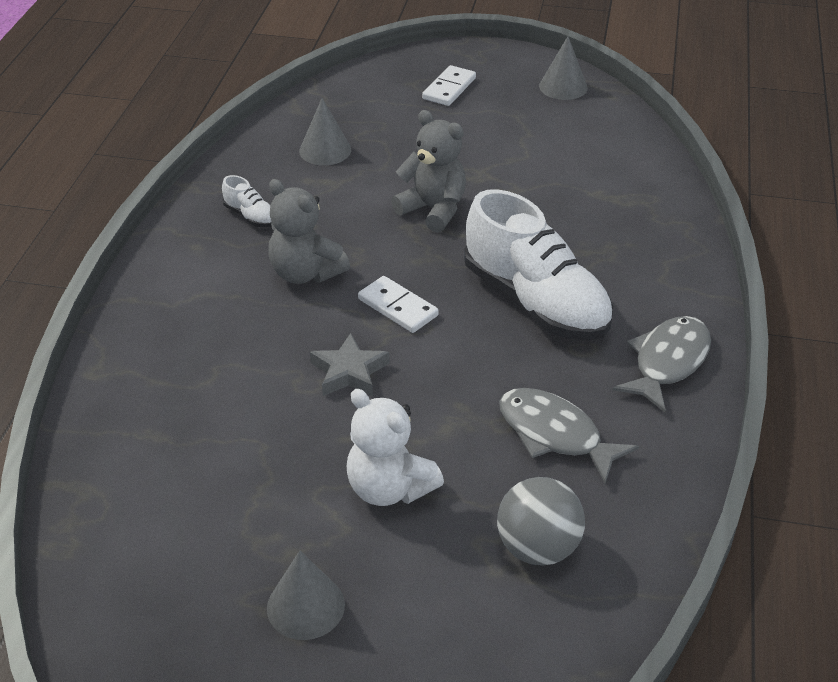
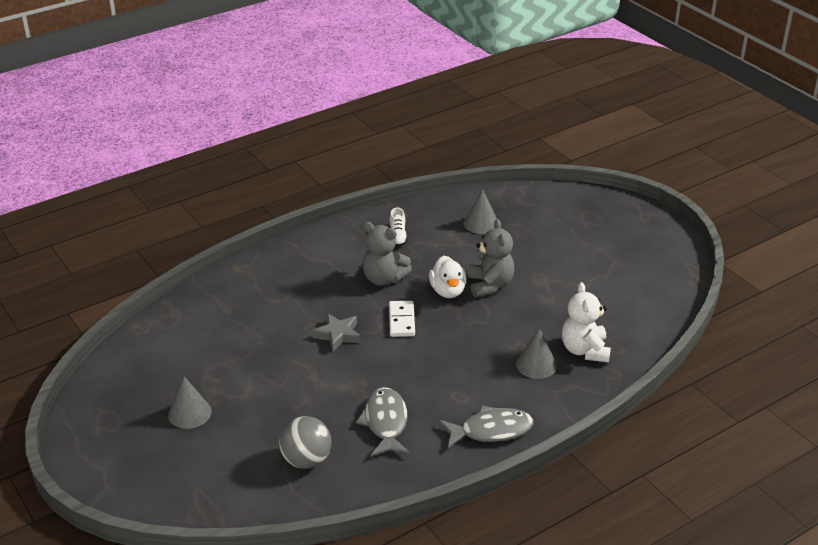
camera: 45 degrees right, 5 degrees down
grey teddy bear [268,179,350,284] -> grey teddy bear turned 60 degrees counterclockwise [362,222,412,286]
white teddy bear [347,389,444,506] -> white teddy bear moved to [562,282,611,363]
white domino [422,65,476,106] -> none
white shoe [464,189,613,340] -> none
grey cone [539,36,588,100] -> grey cone moved to [516,328,557,379]
none -> white duck [429,256,467,298]

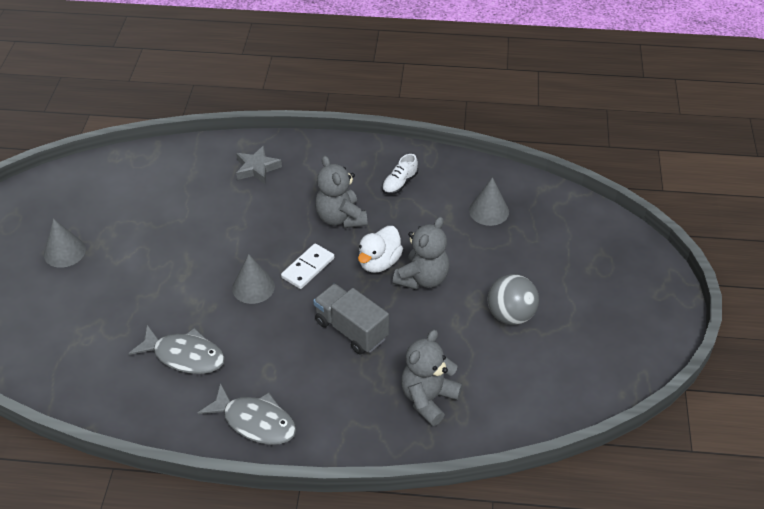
camera: 40 degrees right, 10 degrees up
grey ball [279,416,331,469] -> grey ball moved to [488,274,539,325]
grey star [312,313,361,351] -> grey star moved to [236,146,282,184]
grey fish [356,387,410,456] -> grey fish turned 75 degrees clockwise [128,325,225,374]
grey cone [516,328,557,379] -> grey cone moved to [232,254,275,304]
white teddy bear [562,282,611,363] -> grey teddy bear [401,330,463,426]
none -> grey truck [313,284,389,355]

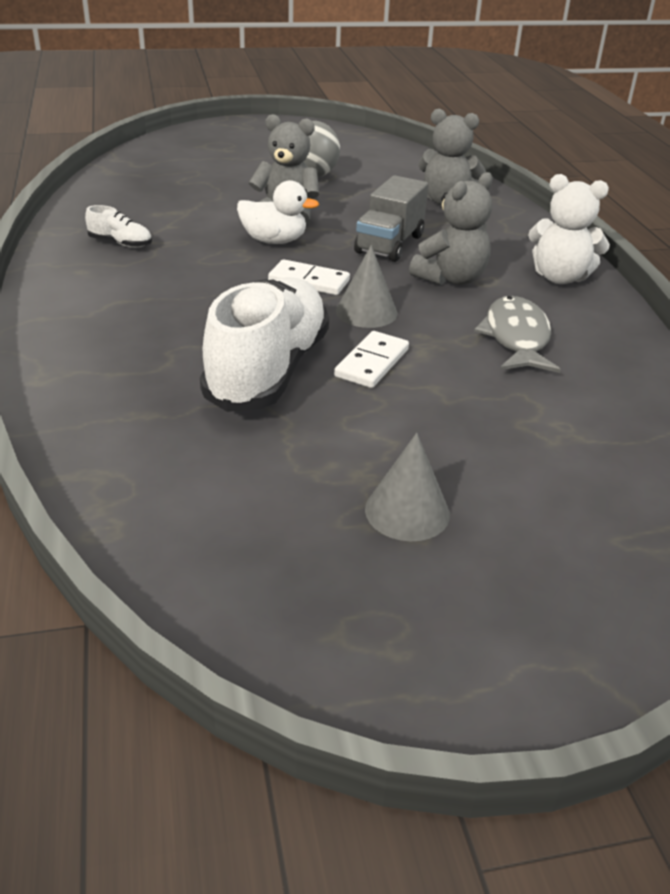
camera: 110 degrees left, 10 degrees down
grey fish [198,383,296,445] -> white teddy bear [528,174,610,284]
grey star [236,146,282,184] -> none
grey teddy bear [315,156,368,228] -> grey teddy bear moved to [409,172,493,285]
grey cone [469,177,509,226] -> none
none -> white shoe [200,277,329,412]
none -> white domino [334,331,409,388]

